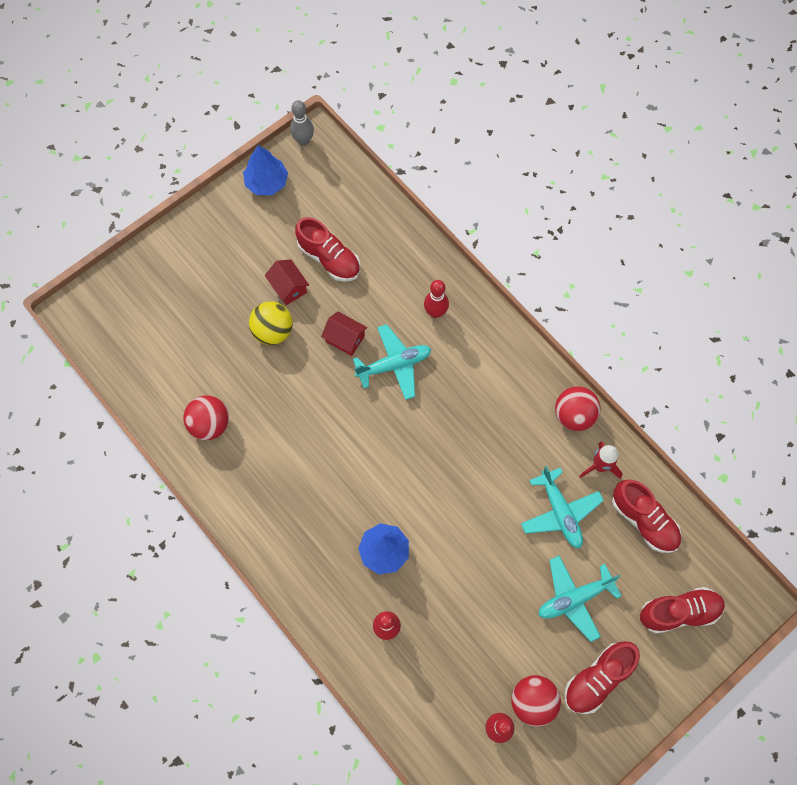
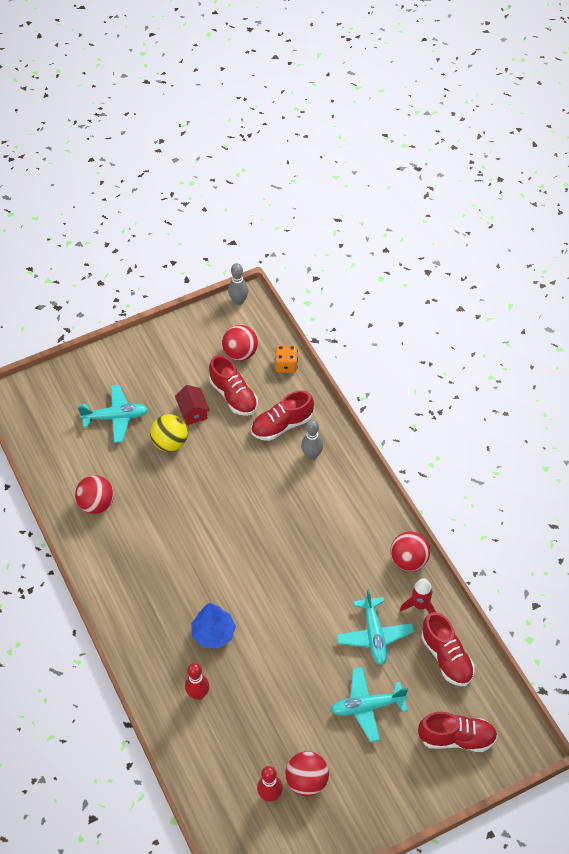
camera: 15 degrees right, 15 degrees down
blue tree [243,145,288,195] -> none
red house [321,311,367,356] -> none
turquoise plane [353,324,431,400] -> turquoise plane moved to [78,385,149,443]
red bowling pin [424,280,449,318] -> grey bowling pin [301,420,323,460]
red shoe [565,641,640,714] -> red shoe moved to [251,390,314,441]
none -> red ball [222,325,258,361]
none -> orange dice [275,345,298,373]

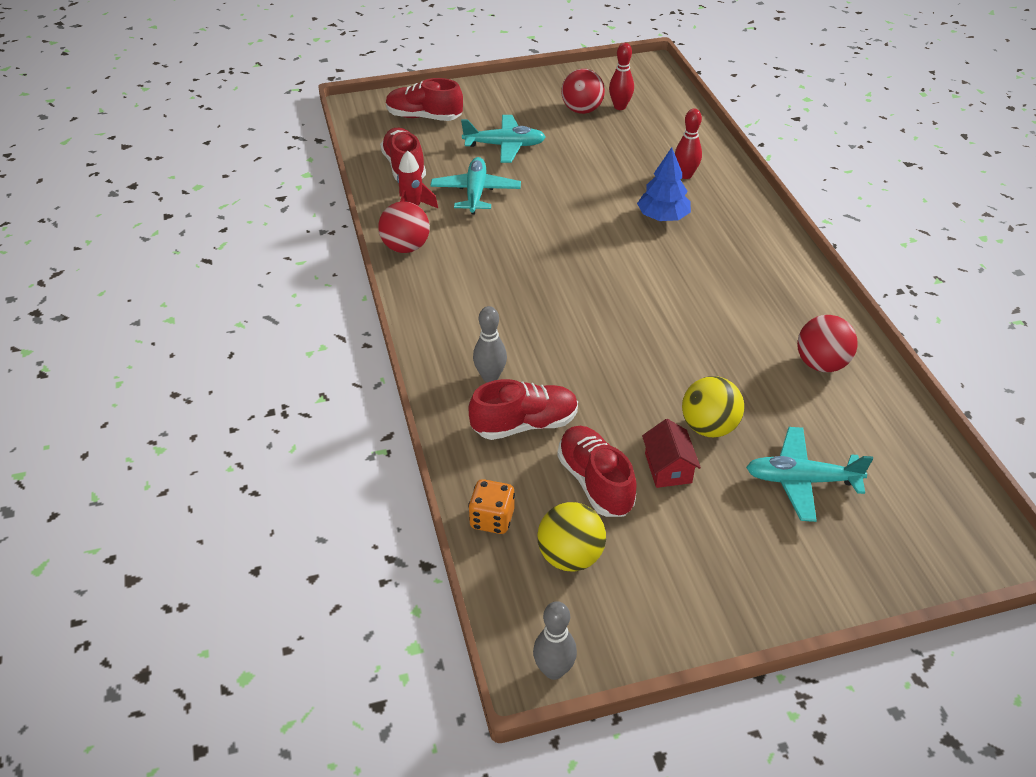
camera: 170 degrees left, 10 degrees down
red ball [222,325,258,361] -> yellow ball [538,502,606,572]

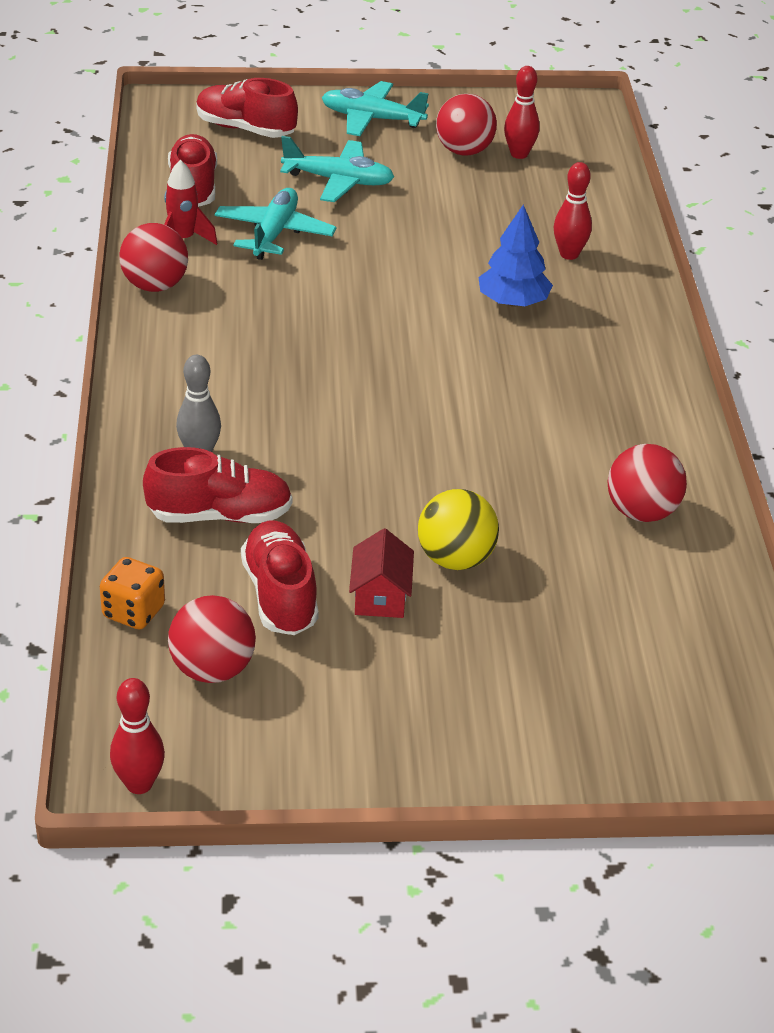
camera: 10 degrees right, 5 degrees down
grey bowling pin [533,601,577,680] -> red bowling pin [110,678,165,794]
yellow ball [538,502,606,572] -> red ball [168,595,256,683]
turquoise plane [746,427,873,522] -> turquoise plane moved to [322,81,429,136]

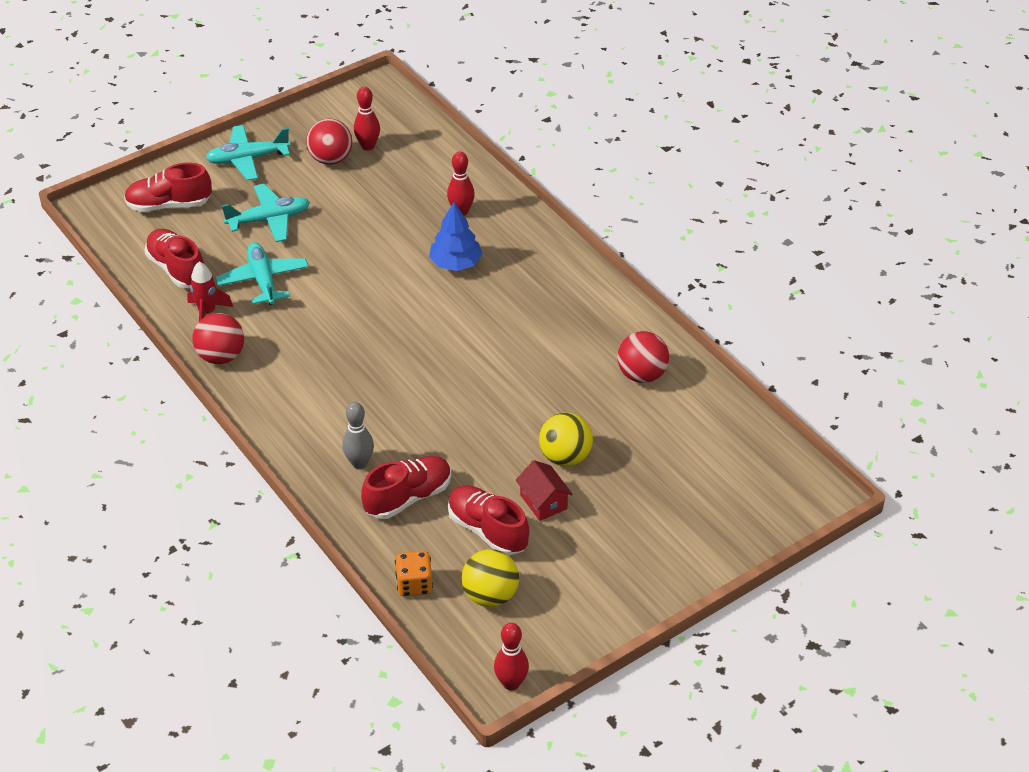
camera: 30 degrees left, 5 degrees up
red ball [168,595,256,683] -> yellow ball [462,549,519,607]

